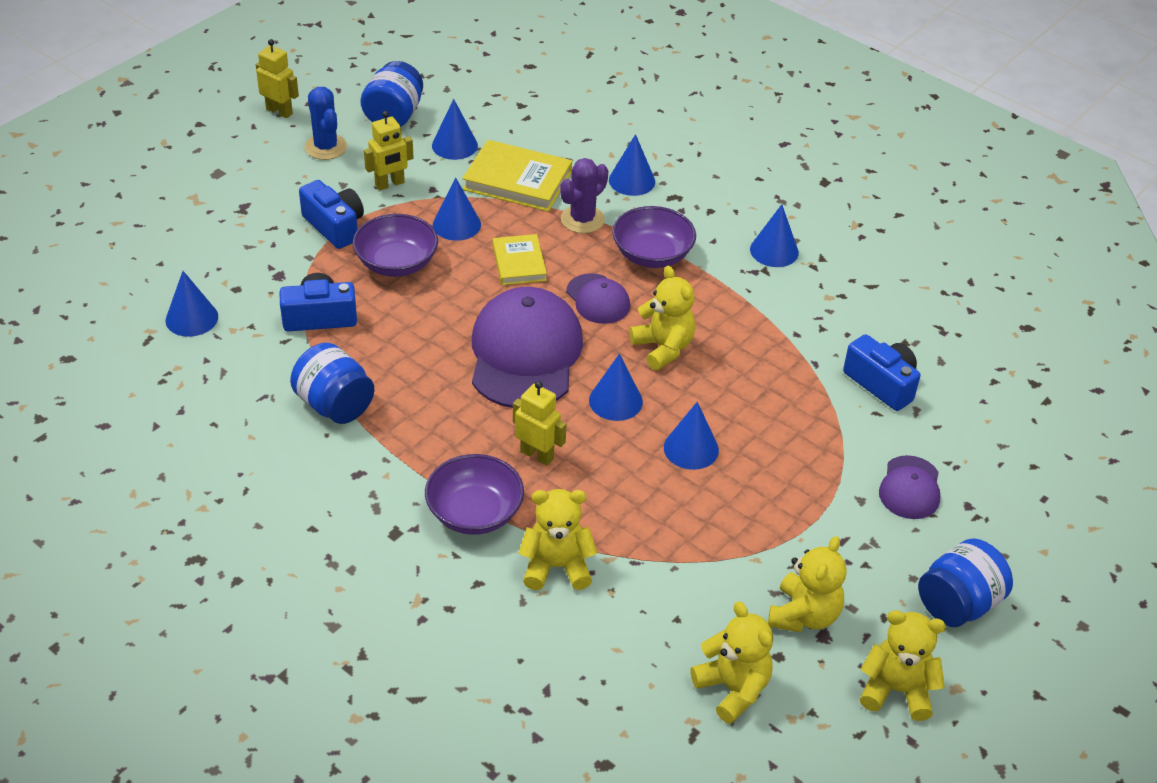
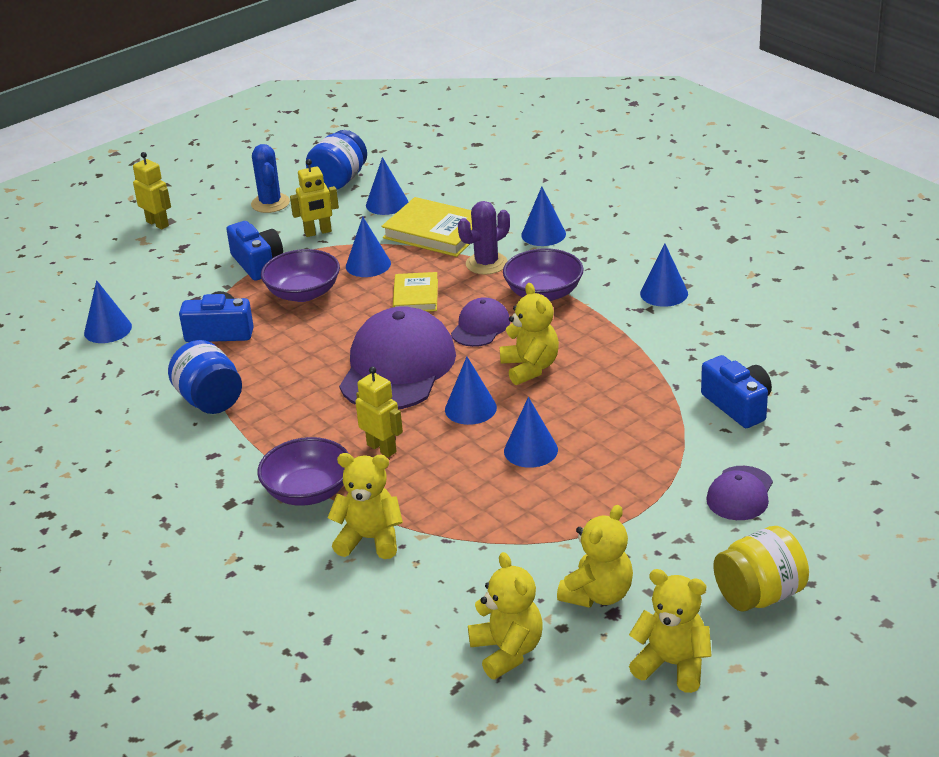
camera: 15 degrees right, 10 degrees down
yellow robot [256,39,299,118] -> yellow robot moved to [133,152,171,229]
purple cap [566,273,630,324] -> purple cap turned 135 degrees counterclockwise [451,297,510,347]
blue jar [918,538,1013,627] -> yellow jar [713,526,809,612]

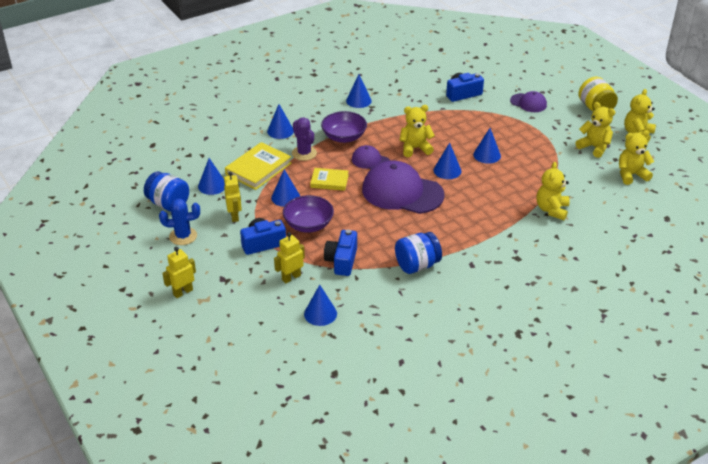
camera: 85 degrees left, 5 degrees up
purple bowl [257,437,348,506] -> none
yellow robot [355,366,403,457] -> yellow robot moved to [274,232,305,283]

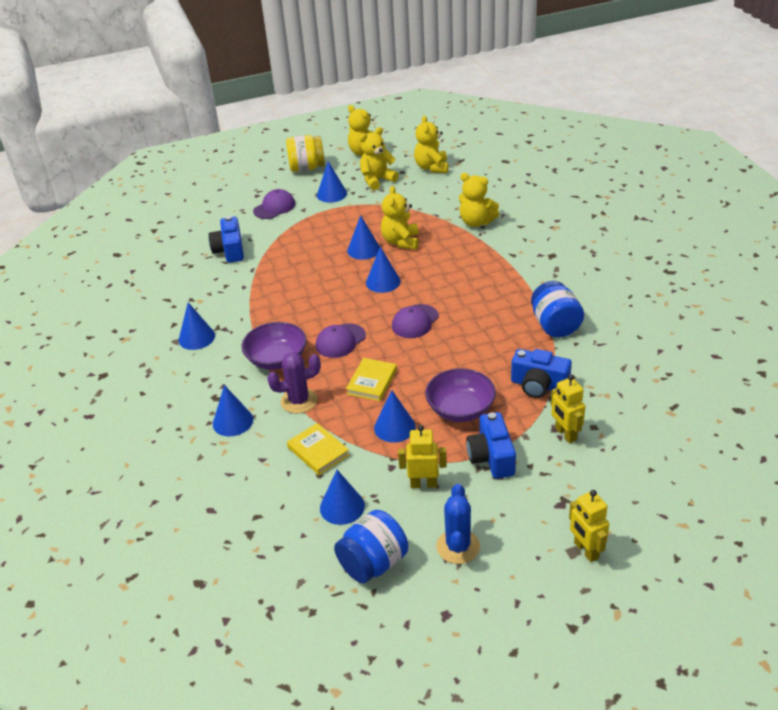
camera: 75 degrees left, 0 degrees up
yellow book [225,142,292,190] -> yellow book [287,423,349,475], size x0.63
blue cone [304,285,337,326] -> blue cone moved to [317,161,347,203]
purple cap [362,161,445,214] -> purple cap [392,304,439,338], size x0.50
yellow teddy bear [400,105,435,157] -> yellow teddy bear moved to [381,186,418,250]

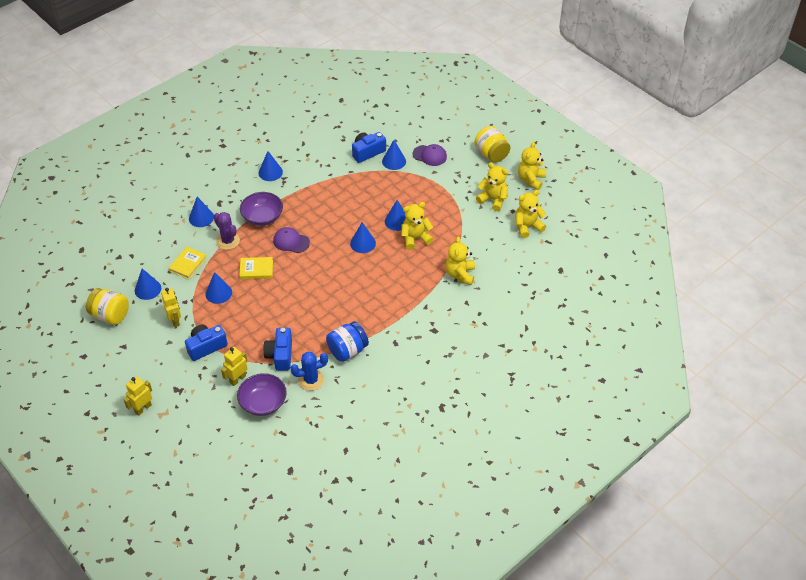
camera: 65 degrees right, 10 degrees up
blue cone [317,161,347,203] -> blue cone moved to [382,140,406,170]
blue jar [334,510,408,583] -> yellow jar [86,288,129,325]
purple cap [392,304,439,338] -> none
purple bowl [425,368,496,422] -> purple bowl moved to [237,373,287,416]
blue cactus [436,484,480,564] -> blue cactus moved to [290,352,328,391]

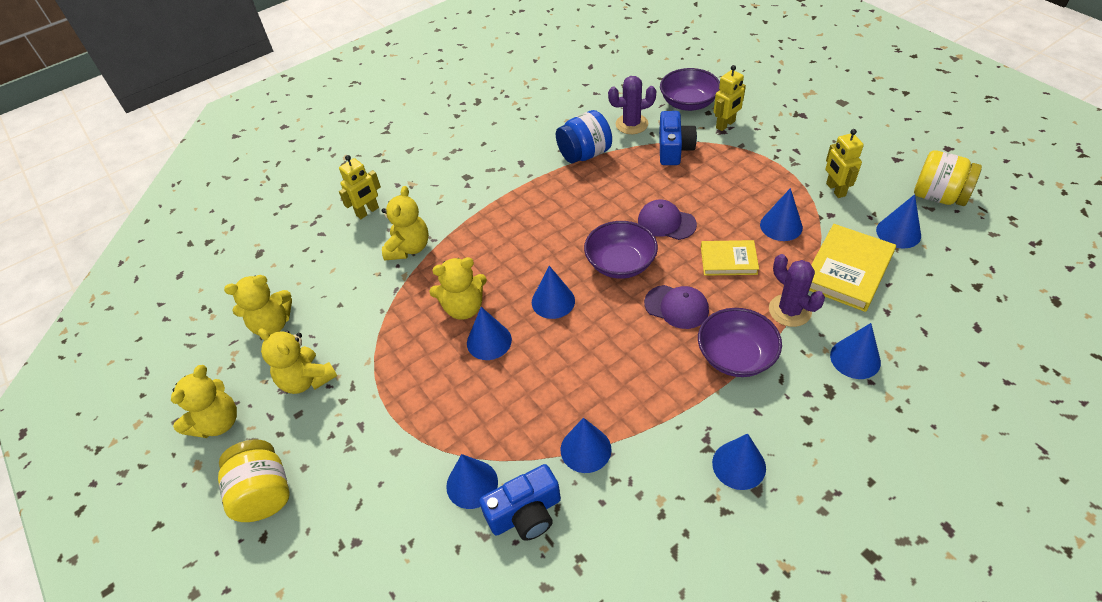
camera: 170 degrees left, 0 degrees up
yellow robot [123,376,152,416] -> yellow robot moved to [339,155,381,219]
yellow book [169,247,207,279] -> yellow book [809,224,896,312], size x1.59
blue camera [185,325,228,361] -> none
blue cactus [290,352,328,391] -> purple cactus [608,76,656,134]
purple cap [412,144,447,166] -> purple cap moved to [638,200,697,240]
none -> blue cone [561,418,611,473]
none -> purple bowl [584,221,658,279]

